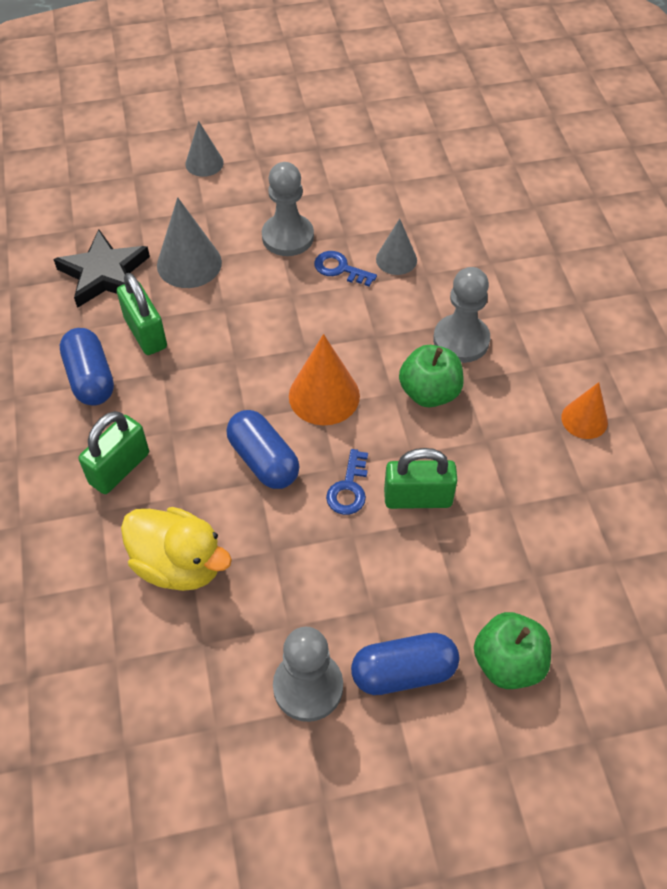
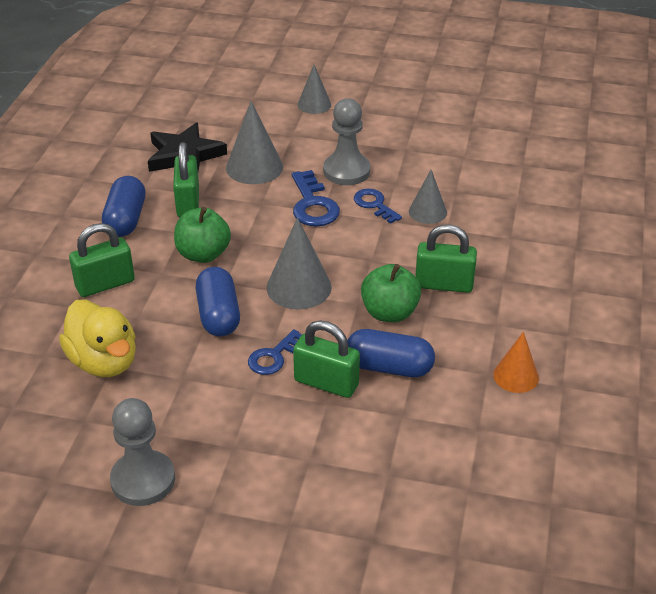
camera: 25 degrees right, 15 degrees down
orange cone [289,334,360,425] -> grey cone [266,217,332,309]
blue capsule [351,633,459,695] -> blue capsule moved to [347,329,435,377]
grey pawn [433,267,490,363] -> green padlock [415,224,477,293]
green apple [474,612,551,689] -> green apple moved to [174,207,231,263]
none -> blue key [292,170,340,226]

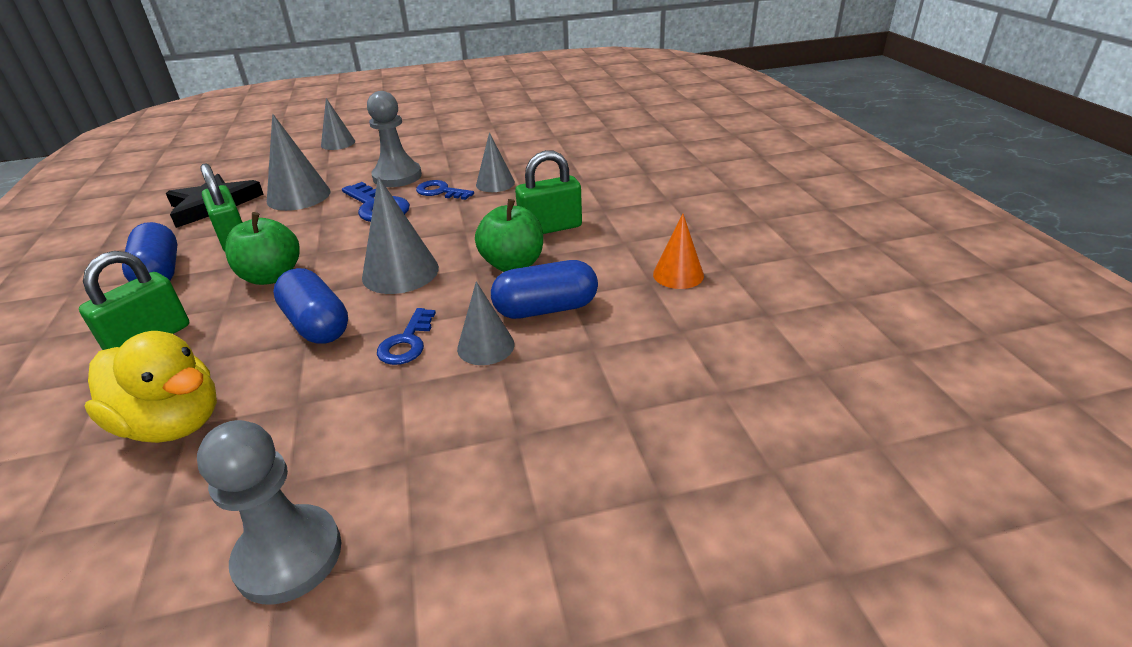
camera: 25 degrees left, 5 degrees down
green padlock [293,320,360,398] -> grey cone [457,281,514,365]

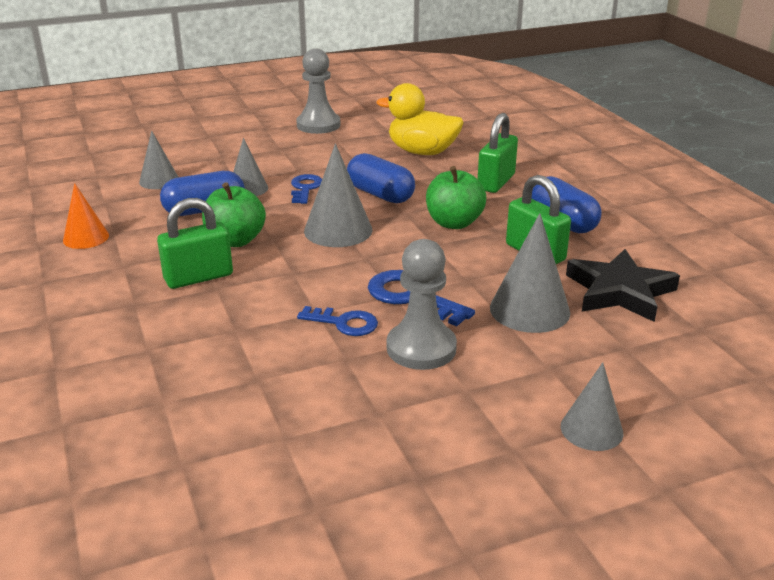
camera: 170 degrees right, 5 degrees down
grey cone [476,132,515,192] -> grey cone moved to [139,131,178,189]

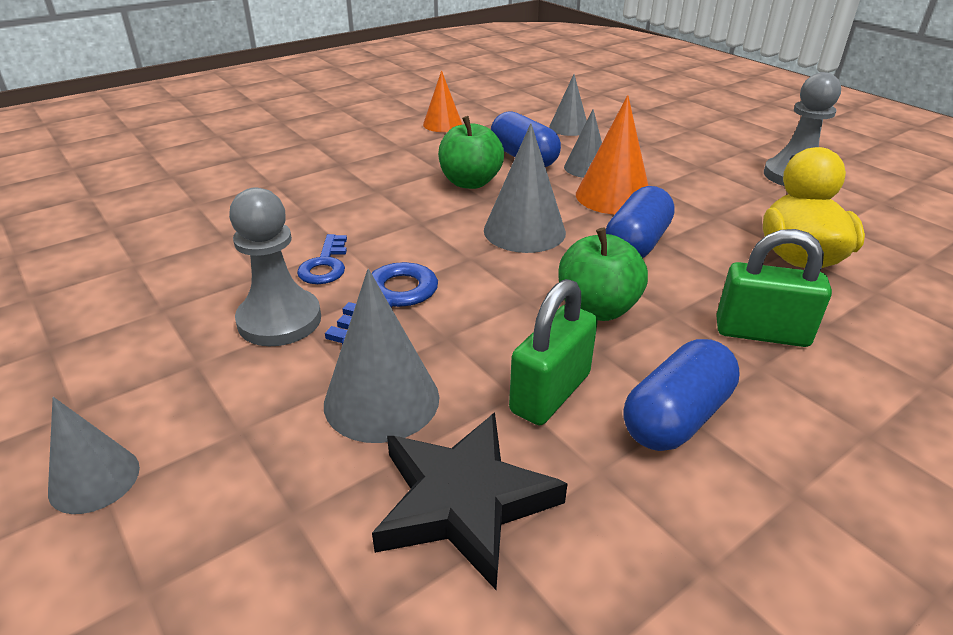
camera: 75 degrees right, 5 degrees up
green padlock [157,198,233,289] -> none
blue key [291,174,322,204] -> orange cone [576,95,649,215]

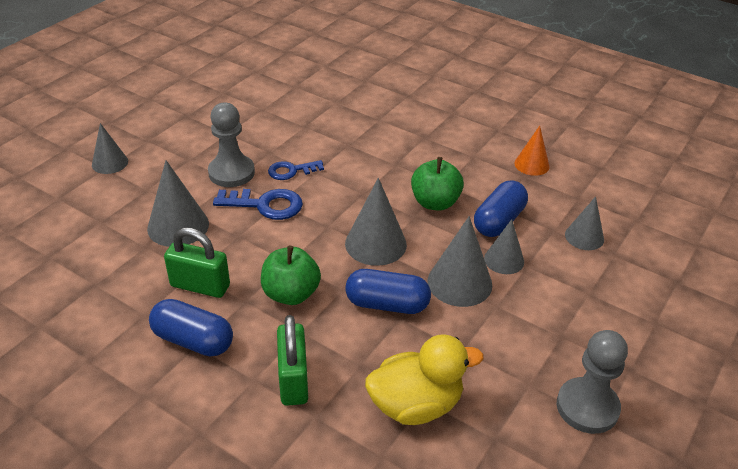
camera: 70 degrees right, 5 degrees up
black star [372,412,568,590] -> none
orange cone [576,95,649,215] -> grey cone [428,216,492,307]

